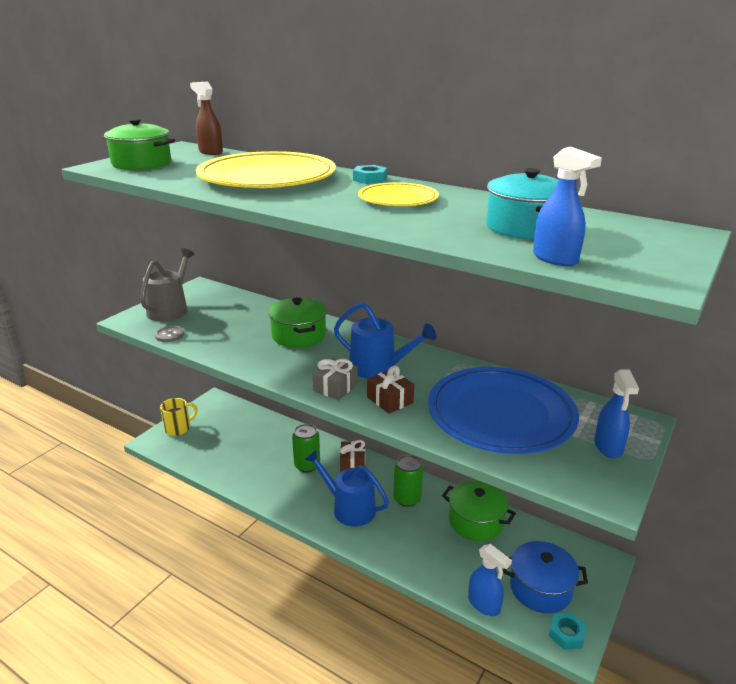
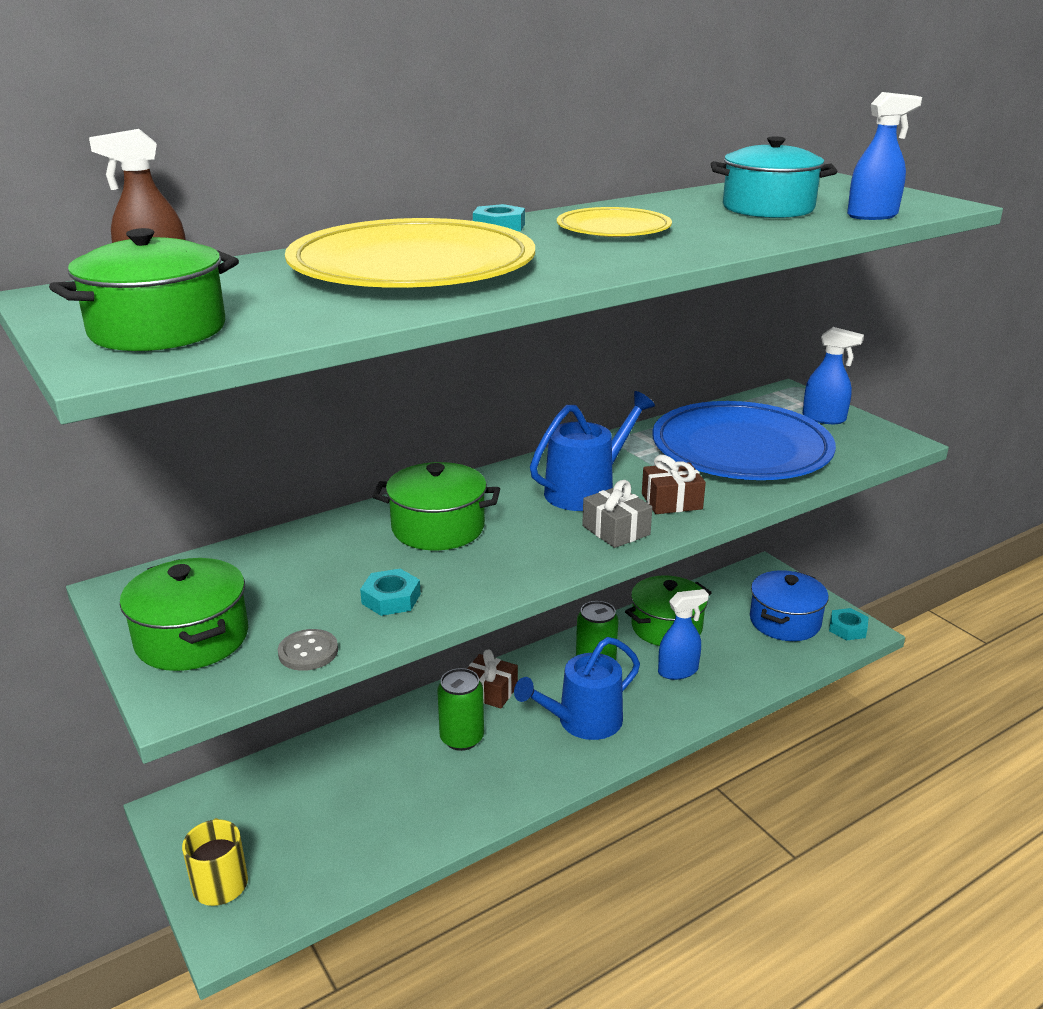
camera: 65 degrees left, 0 degrees up
grey watering can [140,248,194,321] -> green pot [120,558,248,671]
blue spray bottle [468,544,512,616] -> blue spray bottle moved to [658,589,709,680]
none -> turquoise nut [360,569,421,616]

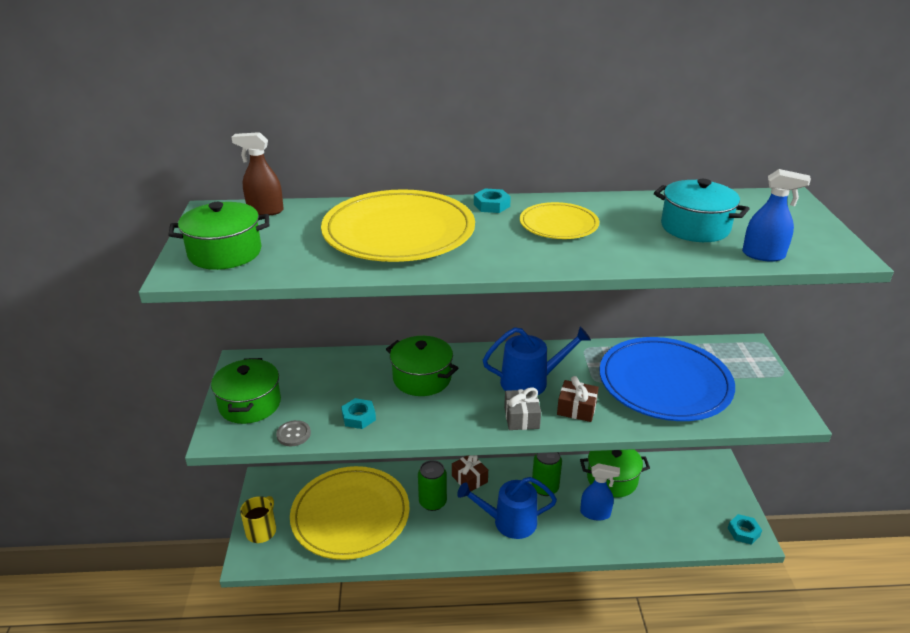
camera: 30 degrees right, 5 degrees up
blue pot [750,570,829,641] -> none
blue spray bottle [803,327,864,424] -> none
none -> yellow plate [290,466,410,560]

